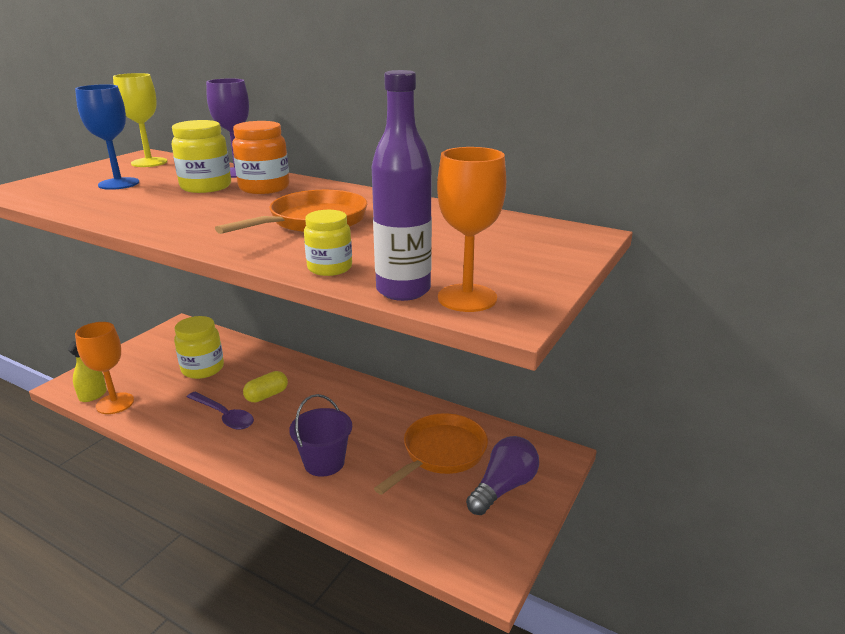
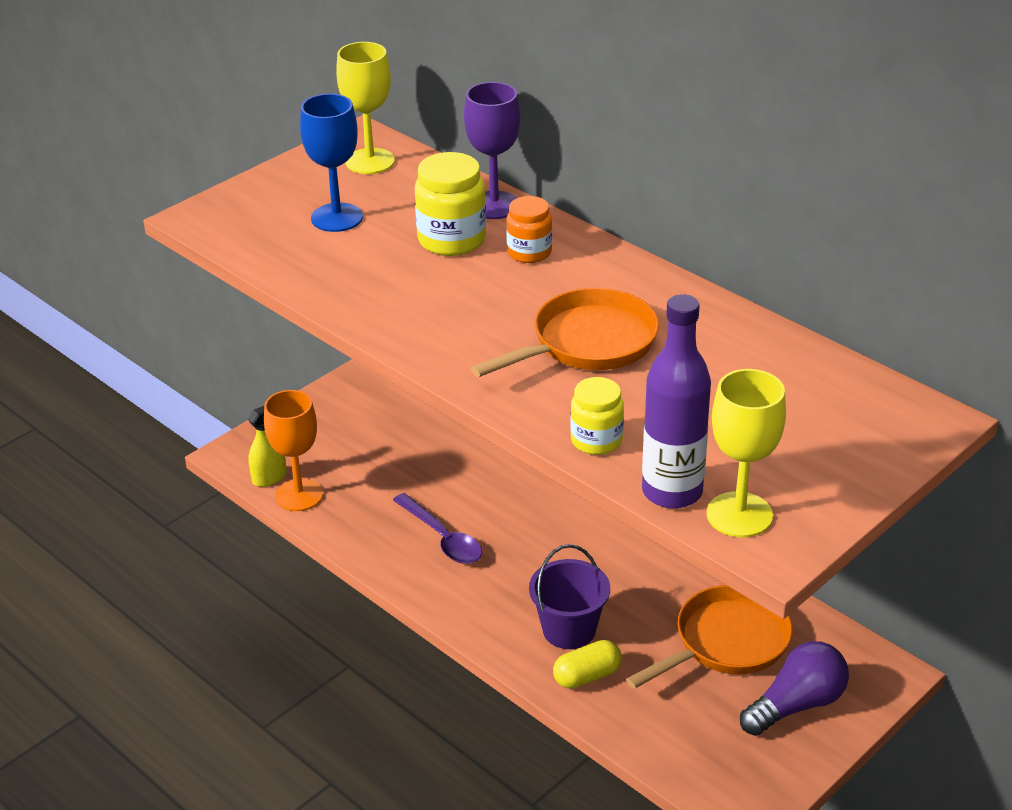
camera: 15 degrees right, 10 degrees up
yellow jar [174,316,224,379] -> none
orange jar [232,121,290,194] -> orange jar [506,196,552,263], size x0.64
yellow capsule [243,371,288,402] -> yellow capsule moved to [553,640,622,689]
orange goblet [437,147,506,312] -> yellow goblet [707,369,786,537]

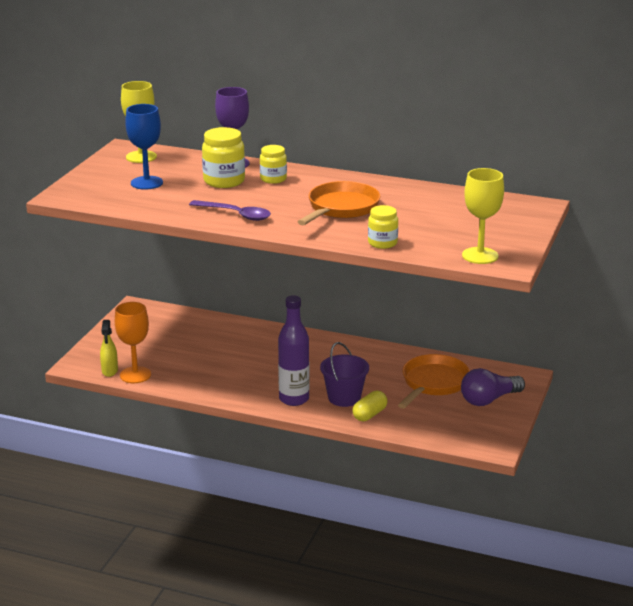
camera: 25 degrees left, 10 degrees down
yellow spray bottle [248,406,287,487] -> yellow spray bottle turned 150 degrees clockwise [100,320,118,377]
purple spoon [393,493,482,564] -> purple spoon moved to [189,200,271,221]
orange jar [506,196,552,263] -> yellow jar [260,145,287,184]
purple bottle [642,294,711,509] -> purple bottle moved to [278,295,309,406]
purple light bulb [740,641,849,736] -> purple light bulb turned 150 degrees counterclockwise [461,368,525,406]

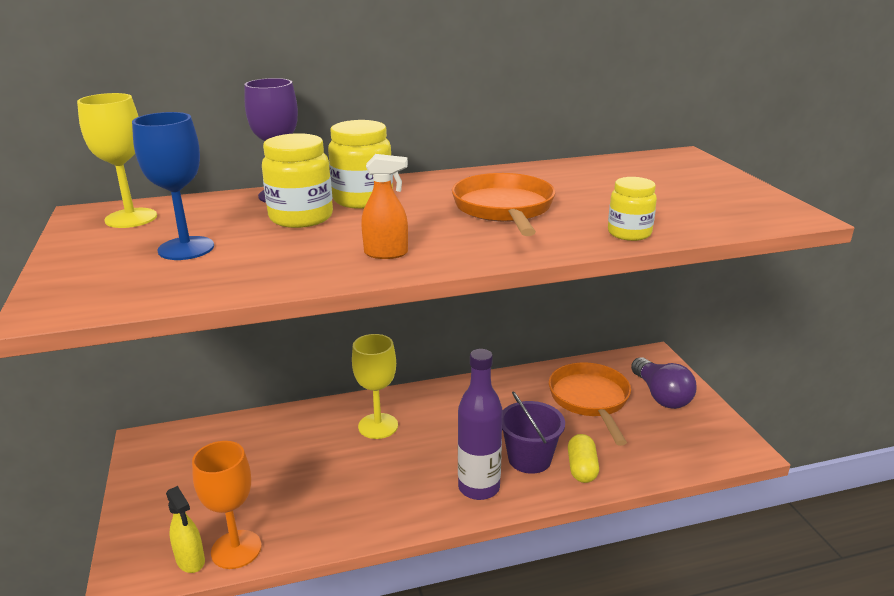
camera: 35 degrees left, 0 degrees up
purple spoon [189,200,271,221] -> orange spray bottle [361,154,408,259]
yellow jar [260,145,287,184] -> yellow jar [328,120,393,209], size x1.55
purple light bulb [461,368,525,406] -> purple light bulb turned 45 degrees counterclockwise [631,357,697,409]
yellow goblet [462,168,504,264] -> yellow goblet moved to [352,334,398,439]

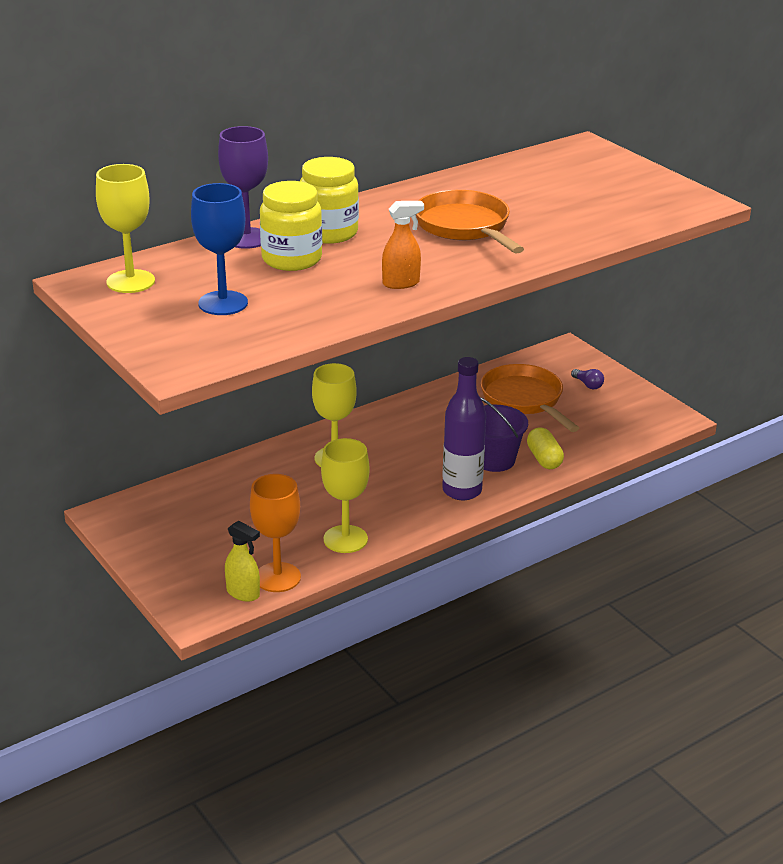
camera: 20 degrees left, 5 degrees up
yellow jar [608,177,657,241] -> none
purple light bulb [631,357,697,409] -> purple light bulb [571,369,604,389], size x0.47
none -> yellow goblet [321,438,370,553]

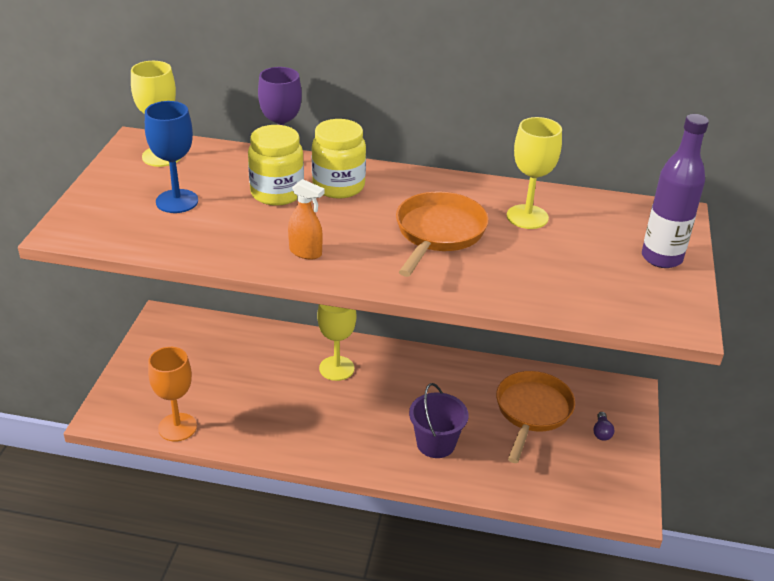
camera: 45 degrees right, 5 degrees up
yellow spray bottle [225,521,260,602] -> none
yellow goblet [321,438,370,553] -> yellow goblet moved to [507,117,562,229]
purple bottle [442,357,486,500] -> purple bottle moved to [642,114,709,268]
yellow capsule [527,428,564,469] -> none

